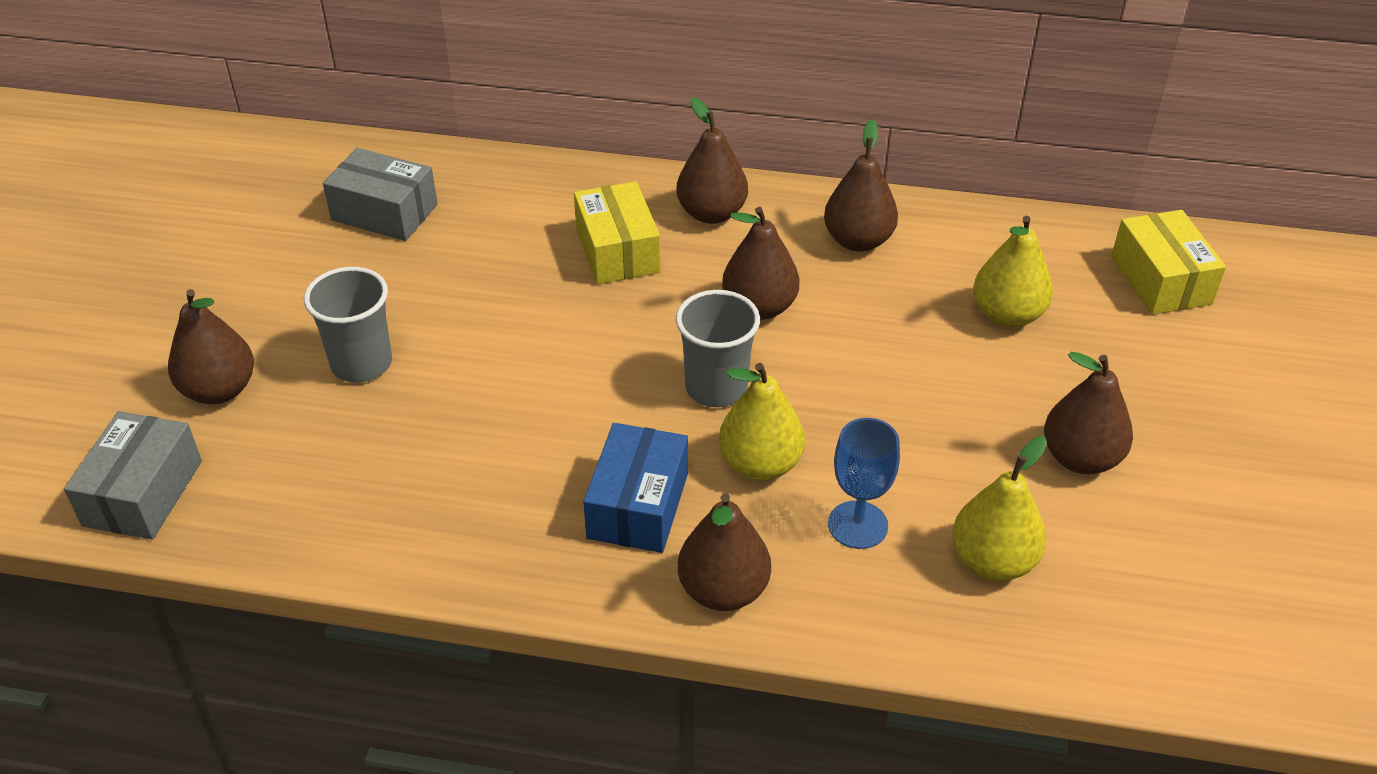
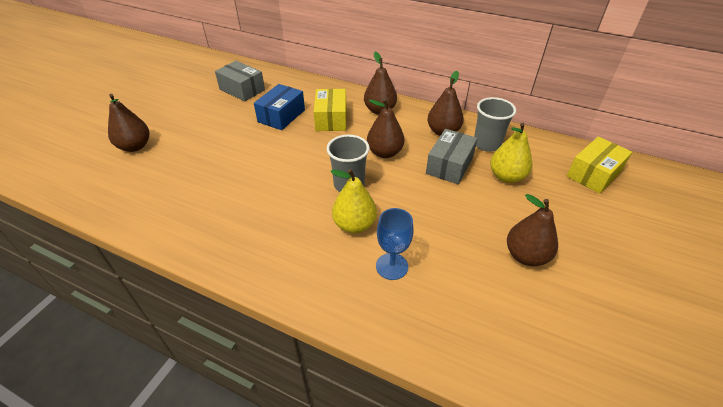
camera: 15 degrees right, 0 degrees up
grey box [64,411,202,540] -> grey box moved to [426,129,478,184]
grey cup [304,267,392,382] -> grey cup moved to [474,97,516,152]
blue box [583,423,688,553] -> blue box moved to [254,84,305,130]
brown pear [678,493,771,611] -> none
yellow pear [952,436,1047,581] -> none
yellow box [1111,210,1226,315] -> yellow box turned 45 degrees clockwise [567,136,632,194]

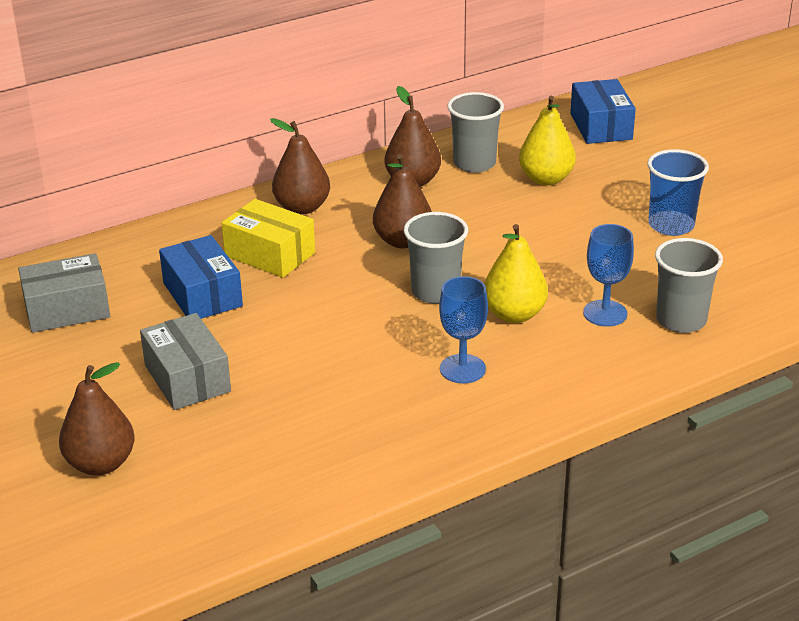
camera: 55 degrees left, 10 degrees down
grey box [426,129,478,184] -> grey box moved to [140,313,231,410]
brown pear [507,194,558,266] -> blue cup [647,149,709,236]
yellow box [567,136,632,194] -> blue box [570,79,636,144]
none -> blue goblet [439,276,488,383]
none -> grey cup [655,238,723,333]

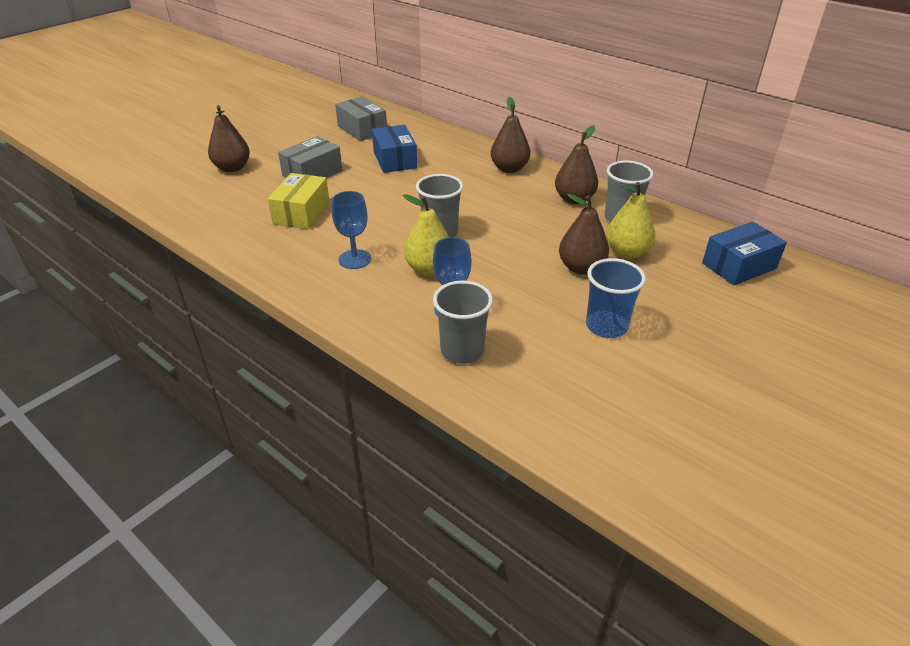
camera: 70 degrees right, 5 degrees up
blue box [159,235,243,319] -> blue box turned 60 degrees counterclockwise [372,125,417,173]
yellow box [221,199,315,278] -> yellow box moved to [268,173,330,229]
brown pear [373,154,432,248] -> brown pear moved to [559,194,609,275]

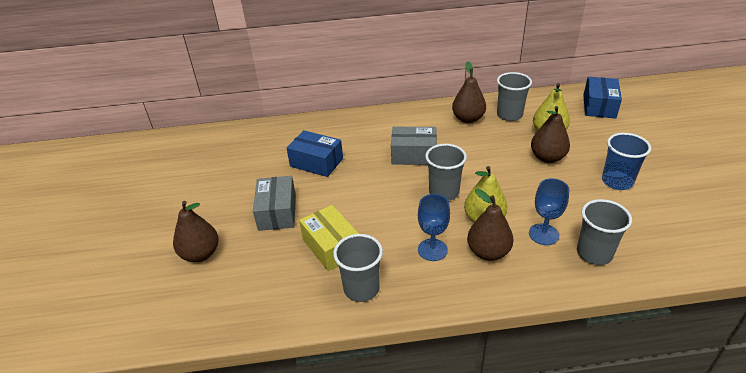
camera: 45 degrees left, 0 degrees up
grey box [335,96,387,141] -> grey box moved to [391,127,437,165]
brown pear [491,97,530,173] -> brown pear moved to [467,189,514,261]
none -> grey cup [333,234,383,302]

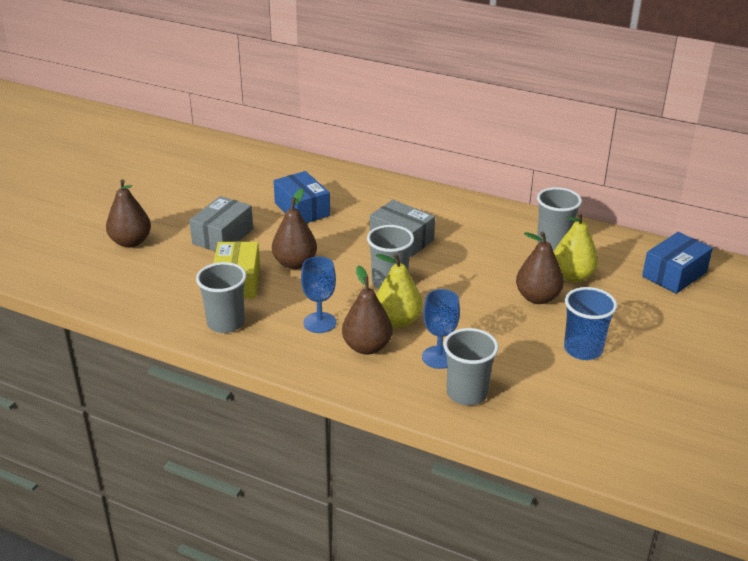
camera: 30 degrees right, 5 degrees down
brown pear [452,61,486,123] -> brown pear moved to [272,189,317,269]

